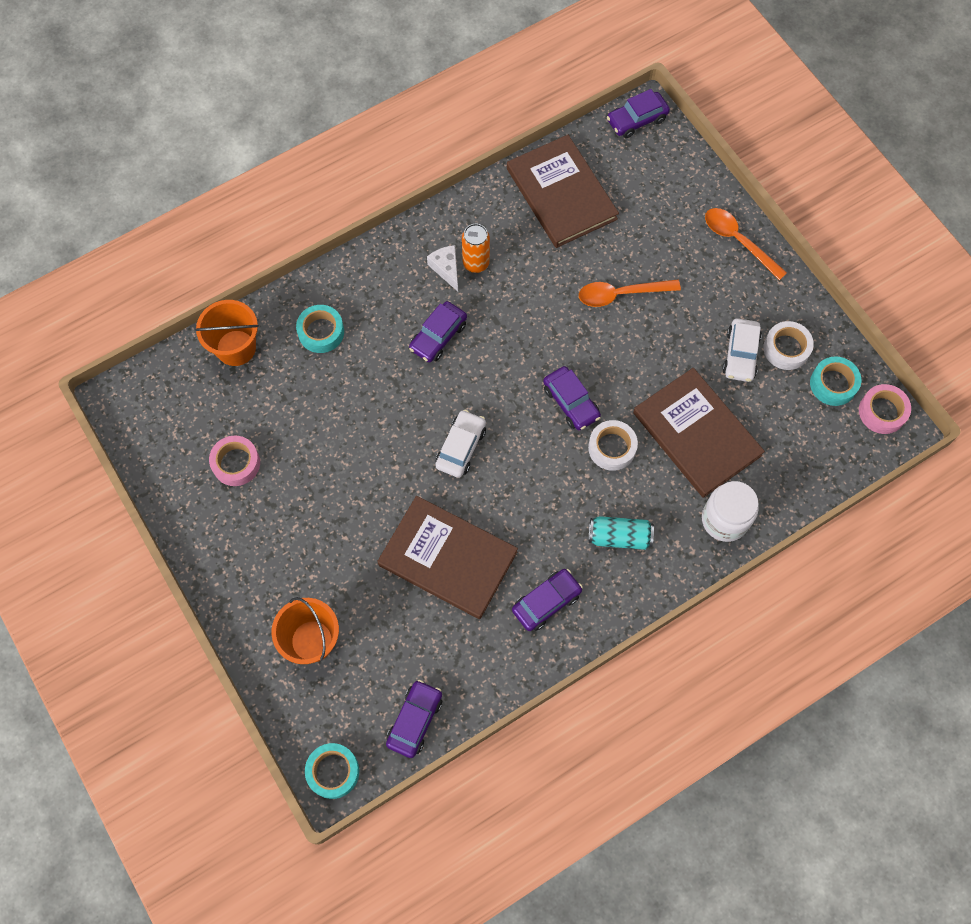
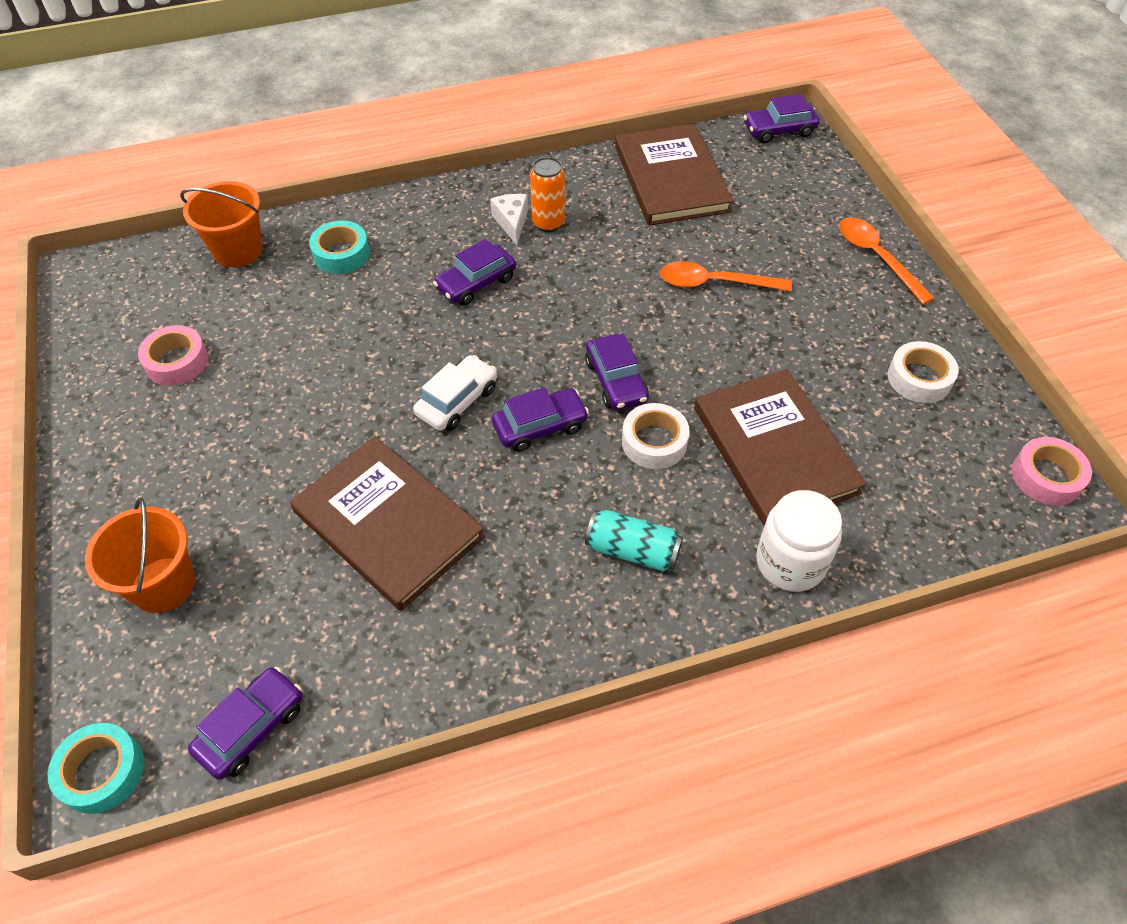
camera: 15 degrees right, 15 degrees down
purple car [512,569,583,631] -> purple car moved to [492,387,589,452]
white car [722,318,762,382] -> none
turquoise tape [810,356,861,406] -> none

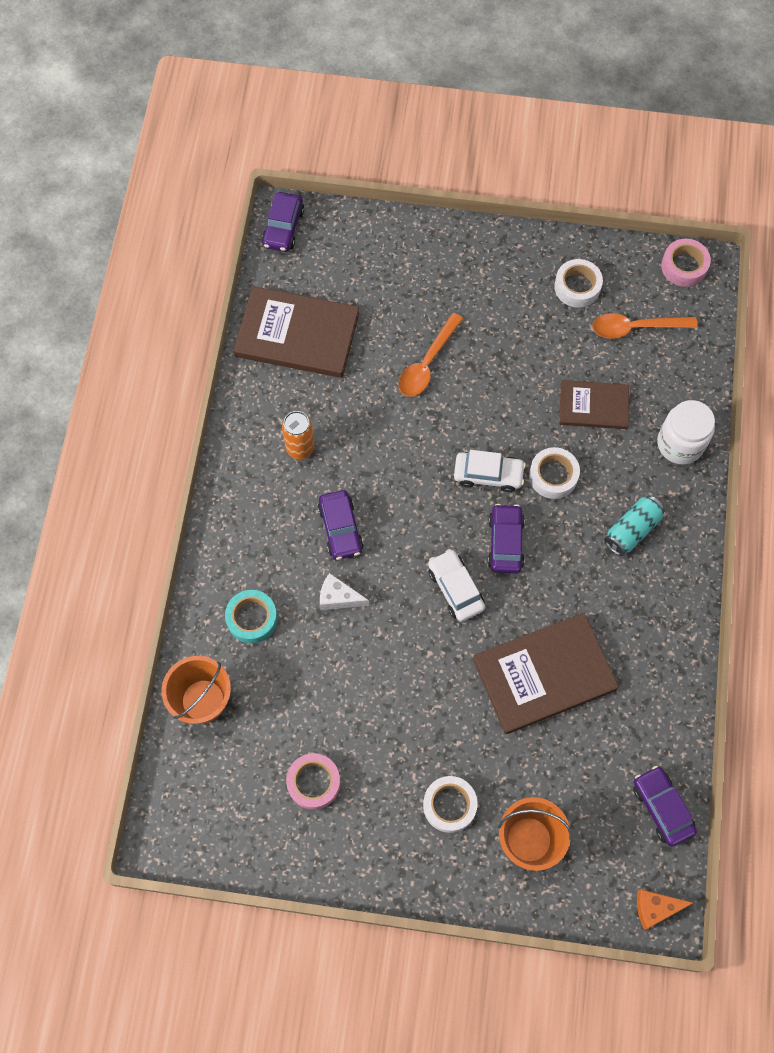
camera: 65 degrees left, 15 degrees up
turquoise tape [48,723,144,814] -> orange cheese [637,889,693,930]
white cheese [490,194,528,245] -> white cheese moved to [320,573,369,610]
purple car [585,333,649,411] -> white car [454,450,526,492]
brown book [694,369,866,526] -> brown book [559,380,629,429], size x0.60
orange spoon [839,217,935,305] -> orange spoon moved to [592,313,698,339]
none -> white tape [423,776,478,833]

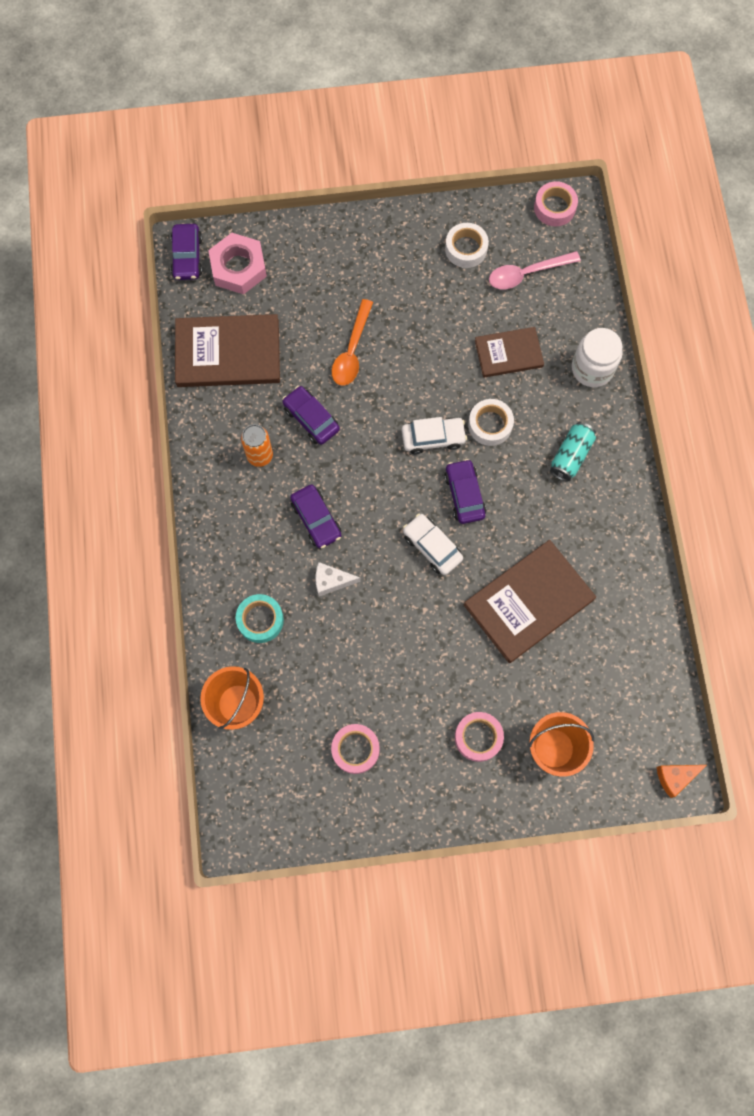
camera: 15 degrees left, 5 degrees up
white tape [423,776,478,833] -> pink tape [455,712,504,762]
orange spoon [592,313,698,339] -> pink spoon [489,251,581,289]
purple car [633,766,697,847] -> purple car moved to [282,386,340,445]
none -> pink nut [208,233,267,294]

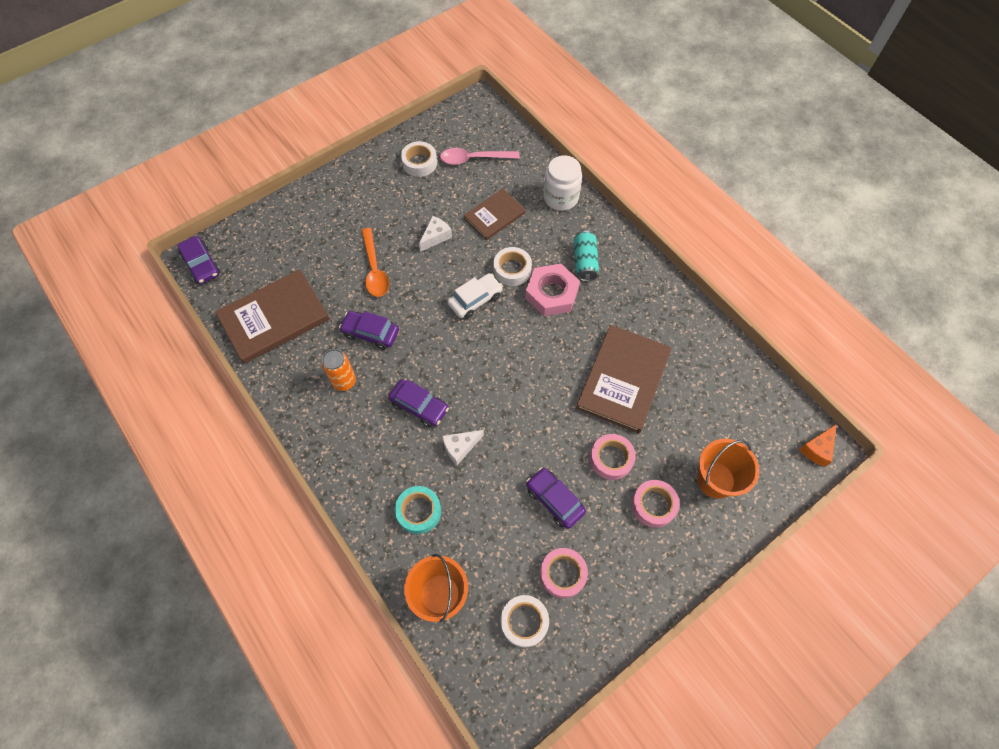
camera: 30 degrees left, 10 degrees down
pink nut [208,233,267,294] -> pink nut moved to [525,264,580,316]
white car [403,513,463,575] -> none
purple car [444,459,486,524] -> purple car moved to [526,467,586,529]
pink spoon [489,251,581,289] -> pink spoon turned 45 degrees clockwise [440,148,520,165]
pink tape [534,181,578,226] -> pink tape moved to [590,434,636,480]
none -> white cheese [419,216,452,252]
none -> white tape [501,595,549,648]

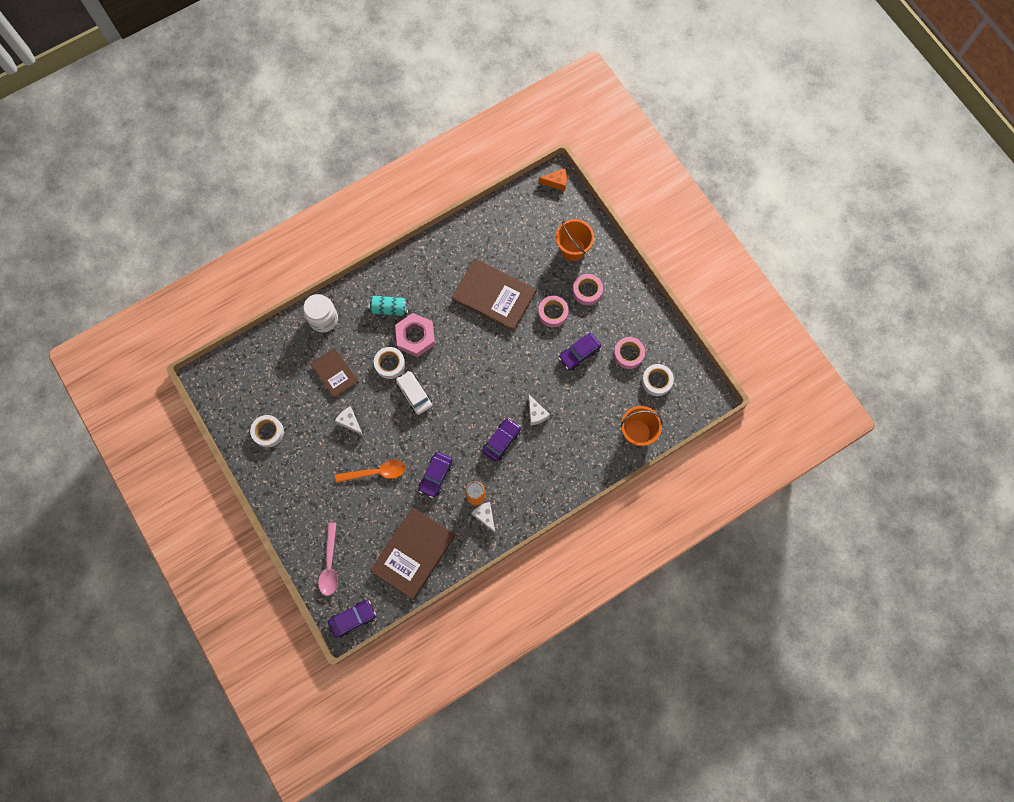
camera: 85 degrees left, 10 degrees up
brown book [215,269,330,364] -> brown book turned 60 degrees clockwise [370,507,455,600]
turquoise tape [395,486,441,534] -> none
pink spoon [440,148,520,165] -> pink spoon moved to [318,522,338,596]
orange cheese [799,424,837,467] -> orange cheese turned 45 degrees counterclockwise [539,168,567,191]
none -> white cheese [471,502,496,534]

